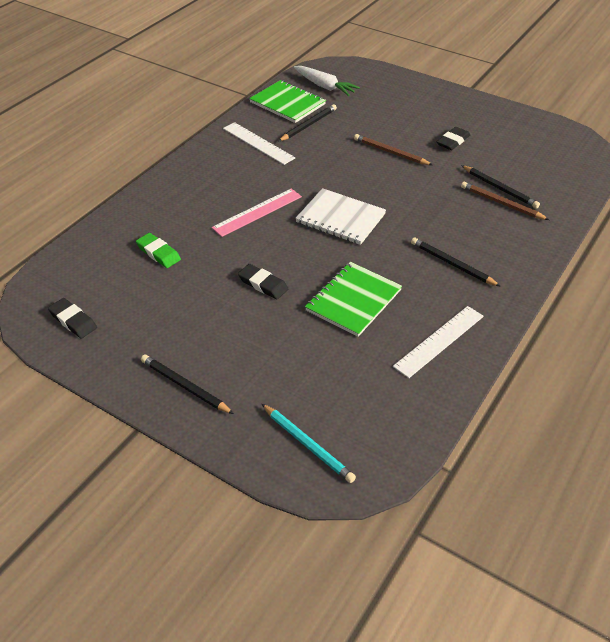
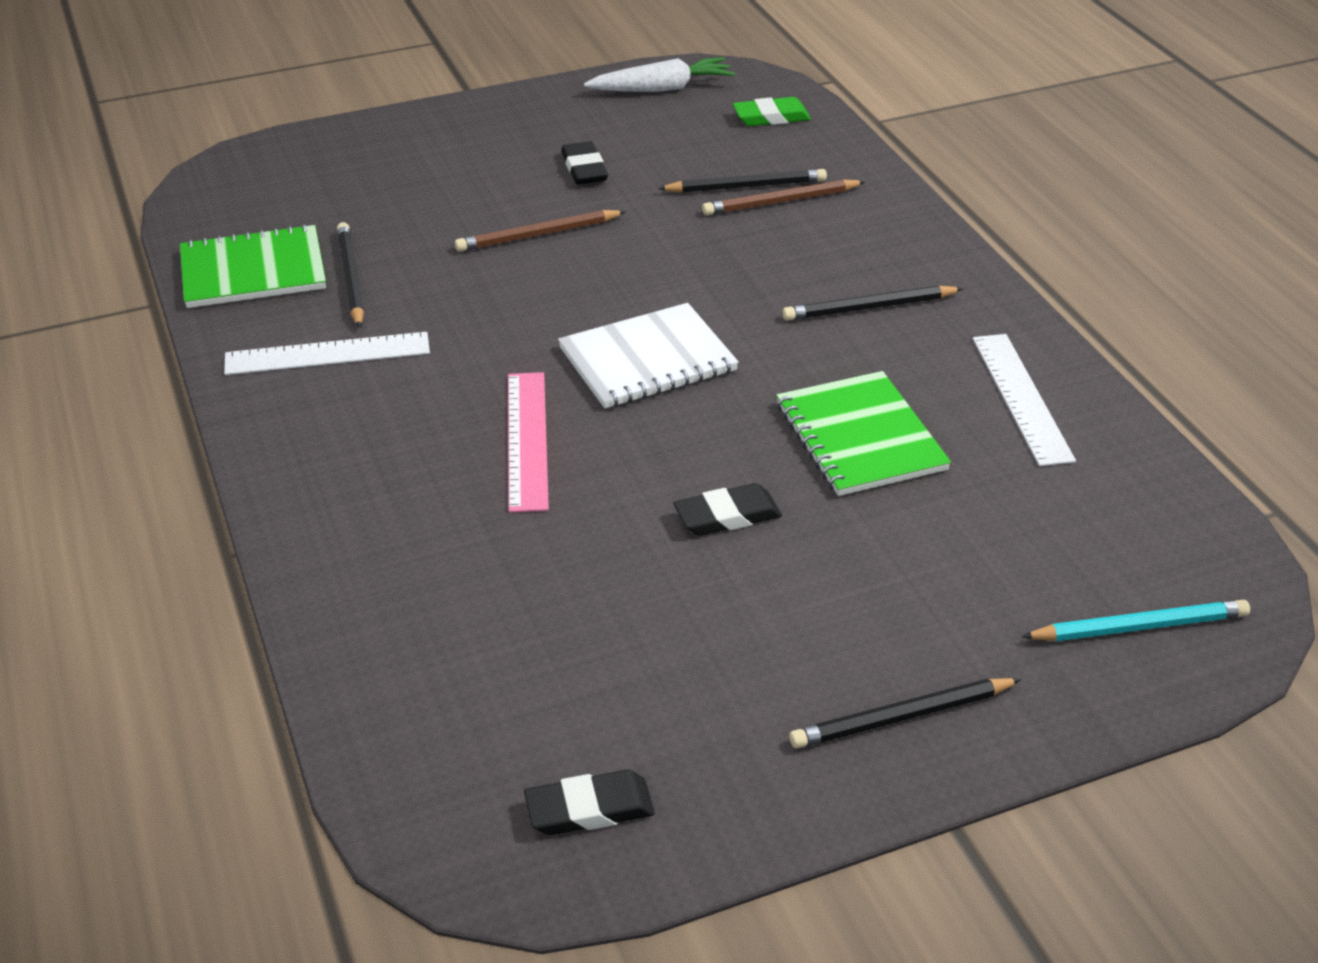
camera: 55 degrees left, 5 degrees down
green eraser [136,233,181,268] -> green eraser moved to [733,97,811,126]
white carrot [294,66,360,96] -> white carrot moved to [584,57,735,92]

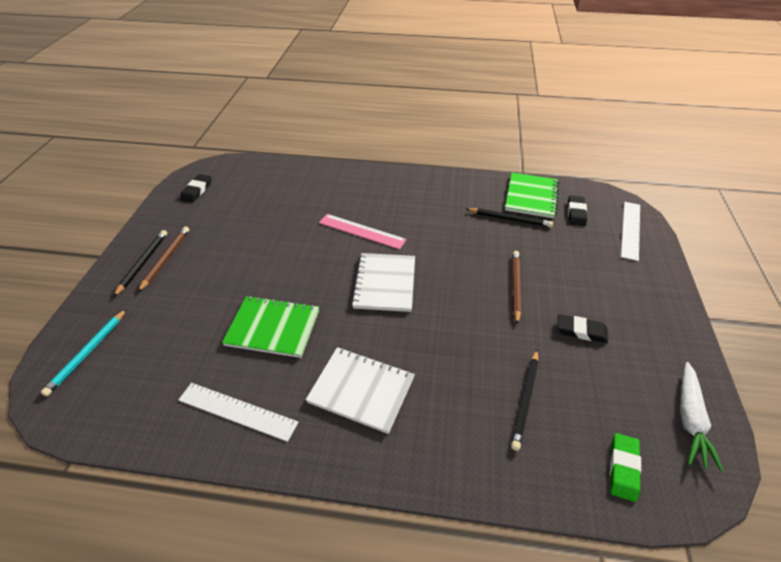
camera: 120 degrees right, 5 degrees up
white ruler [224,332,430,375] -> white ruler moved to [621,202,640,261]
black eraser [674,483,782,536] -> black eraser moved to [568,195,587,226]
brown pencil [702,179,865,215] -> brown pencil moved to [138,227,189,292]
black pencil [782,286,964,321] -> white notebook [306,347,415,434]

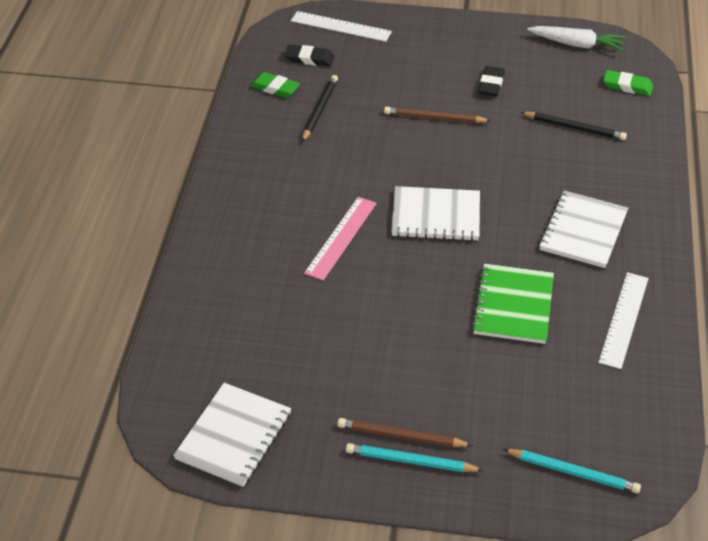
camera: 90 degrees left, 0 degrees up
black pencil [113,230,167,297] -> turquoise pencil [346,443,484,472]
black eraser [180,174,212,203] -> white notebook [173,383,291,487]
green notebook [505,173,559,218] -> green eraser [250,72,300,98]

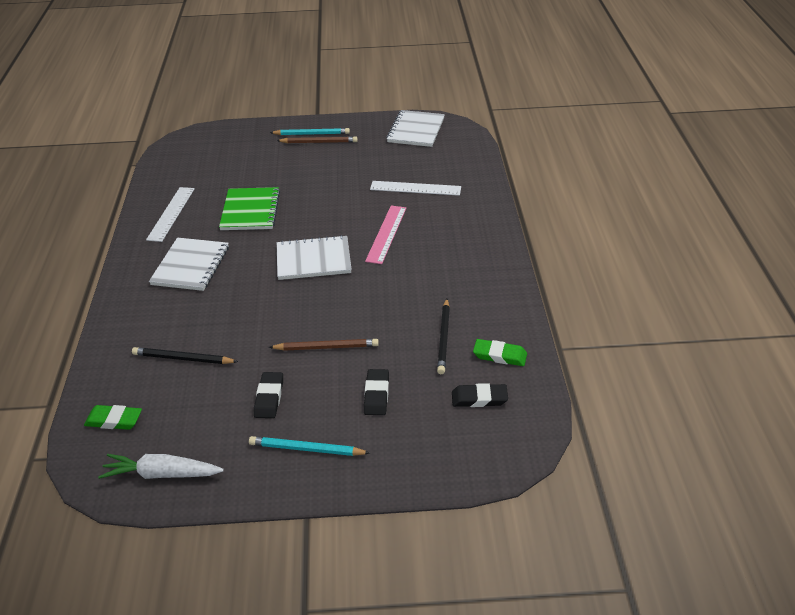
camera: 170 degrees right, 5 degrees down
white ruler [291,11,392,42] -> white ruler moved to [370,181,461,196]
turquoise pencil [503,449,641,493] -> turquoise pencil moved to [249,436,370,456]
none -> black eraser [364,369,389,415]

